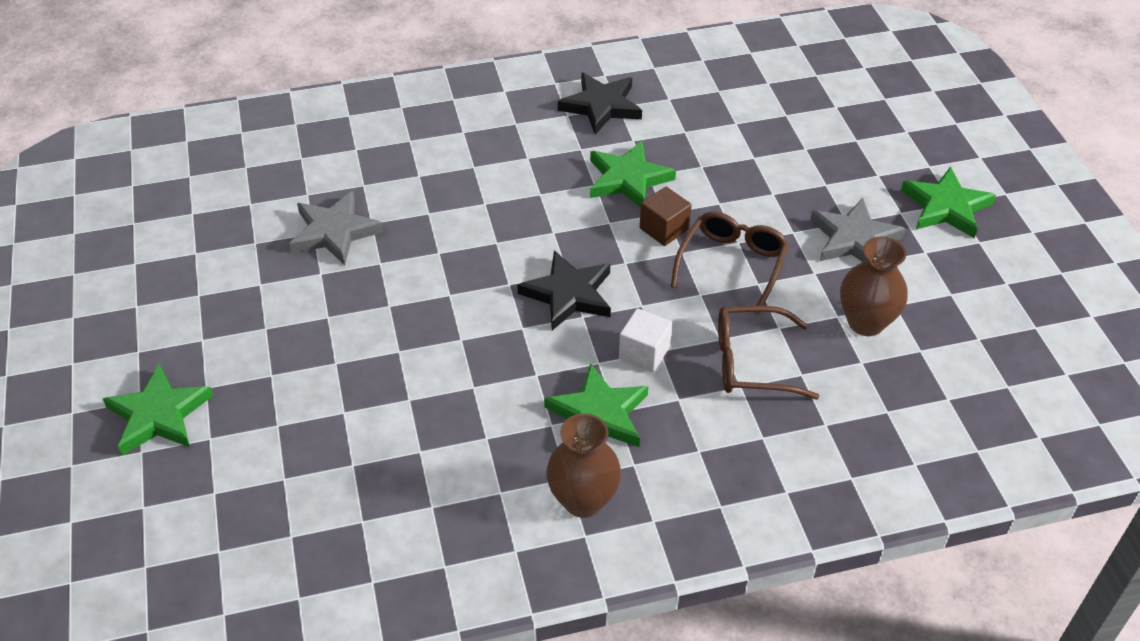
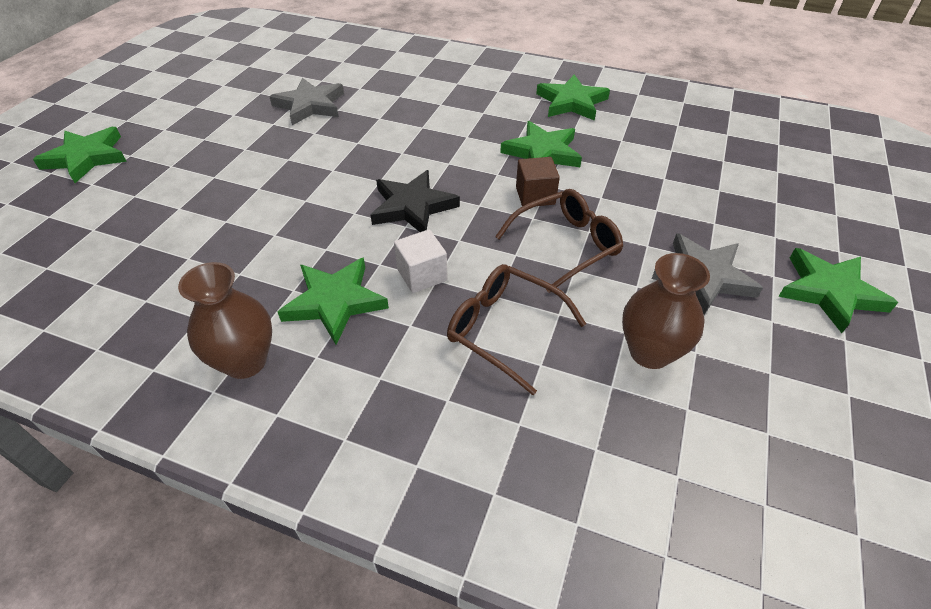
camera: 35 degrees right, 0 degrees up
black star [558,72,642,134] -> green star [536,74,610,121]

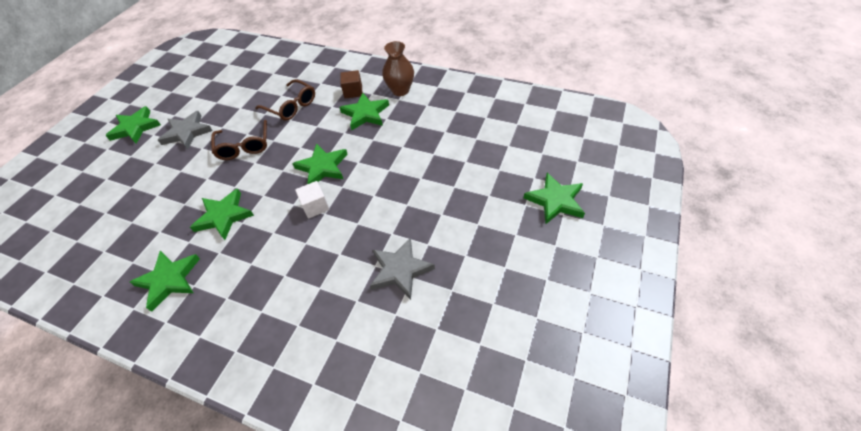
camera: 175 degrees left, 5 degrees up
black star [371,170,460,232] -> green star [292,143,348,184]
white cube [394,230,448,293] -> white cube moved to [295,181,330,218]
brown glasses [495,189,623,293] -> brown glasses turned 75 degrees counterclockwise [211,120,267,160]
brown cube [516,157,560,207] -> brown cube moved to [340,70,362,99]
brown vase [622,253,710,369] -> none

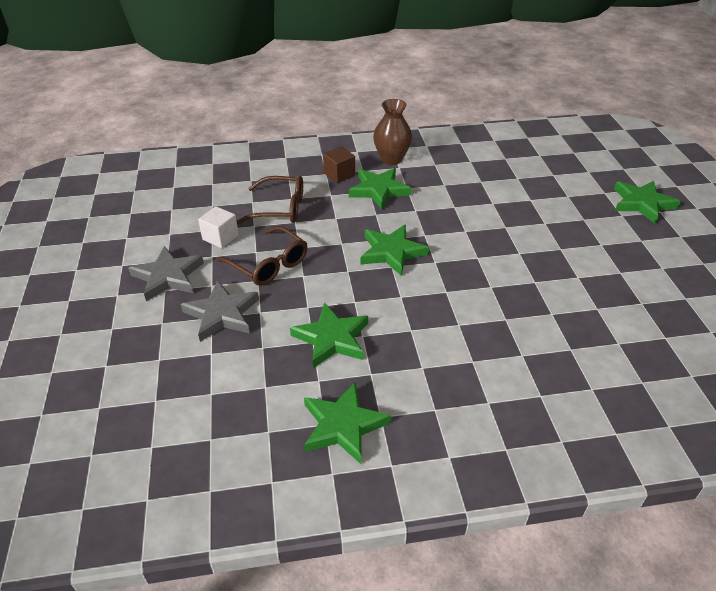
camera: 35 degrees left, 10 degrees down
green star [106,106,161,144] -> none
white cube [295,181,330,218] -> white cube moved to [198,206,239,248]
grey star [370,237,435,300] -> grey star moved to [181,280,259,342]

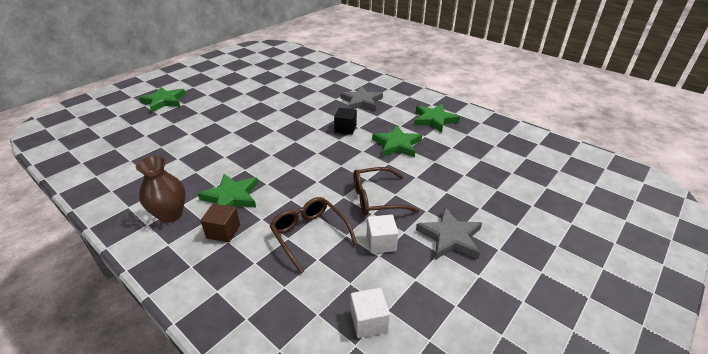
camera: 130 degrees left, 5 degrees down
grey star [181,280,259,342] -> grey star moved to [341,86,383,111]
brown glasses [217,226,308,286] -> brown glasses turned 105 degrees counterclockwise [353,167,419,215]
green star [361,225,429,276] -> none
none -> black cube [334,108,357,134]
none -> white cube [351,288,390,338]

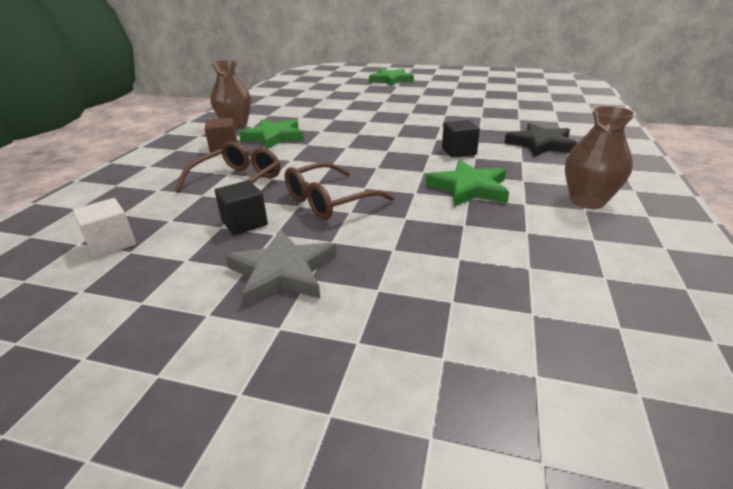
camera: 65 degrees right, 5 degrees down
grey star [341,86,383,111] -> black star [504,123,577,157]
brown glasses [353,167,419,215] -> brown glasses turned 90 degrees counterclockwise [285,162,394,220]
white cube [367,215,398,254] -> black cube [215,180,268,235]
green star [414,104,460,133] -> brown vase [565,106,636,209]

